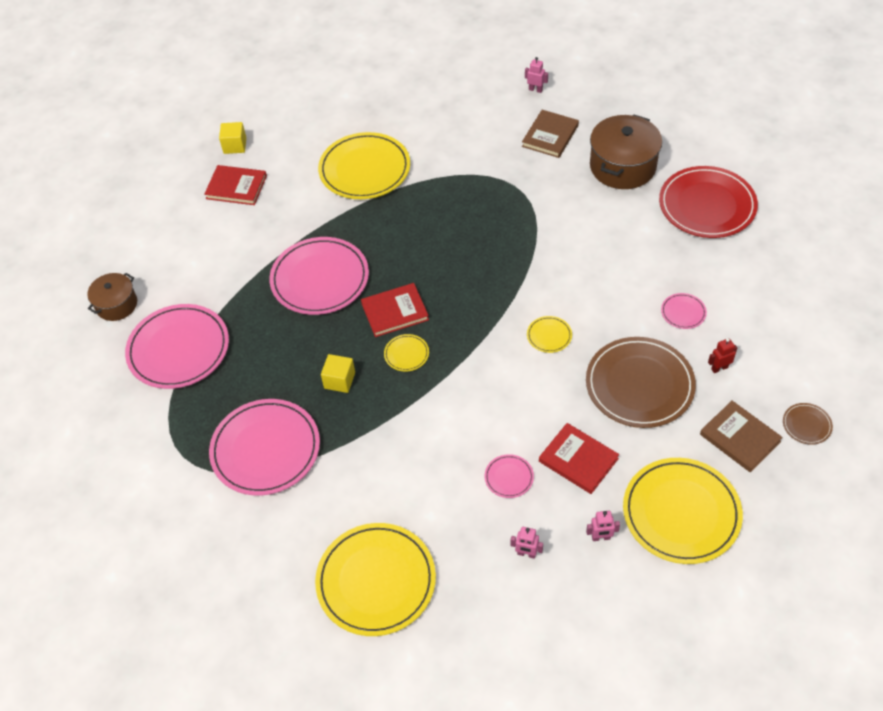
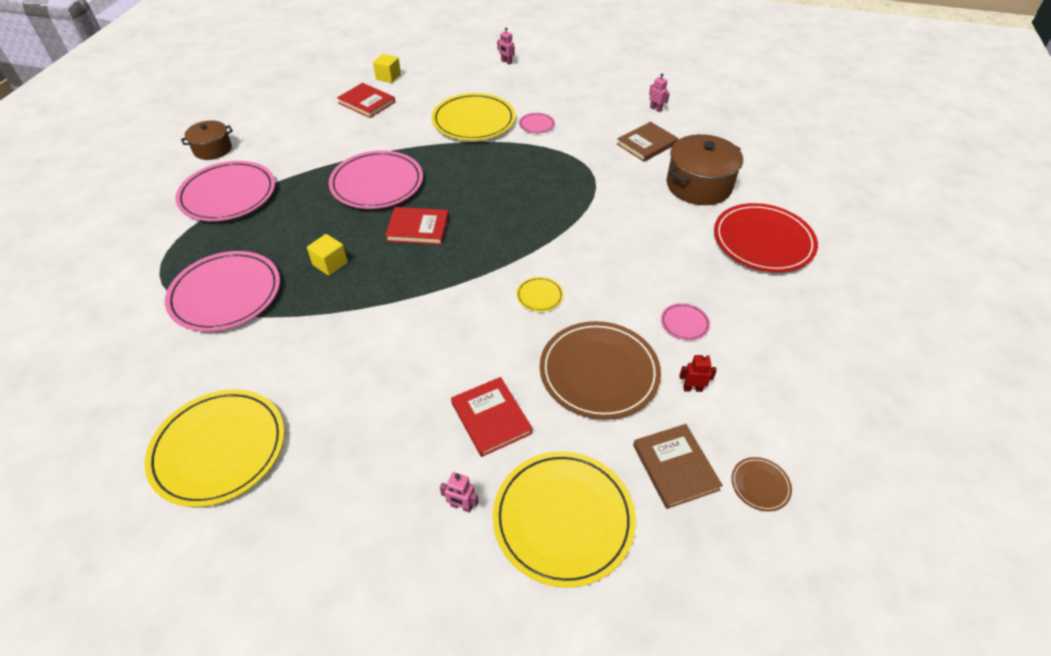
camera: 20 degrees right, 5 degrees down
yellow plate [384,334,429,371] -> none
pink plate [485,454,534,498] -> pink plate moved to [519,113,555,133]
pink robot [511,527,543,559] -> pink robot moved to [497,27,514,65]

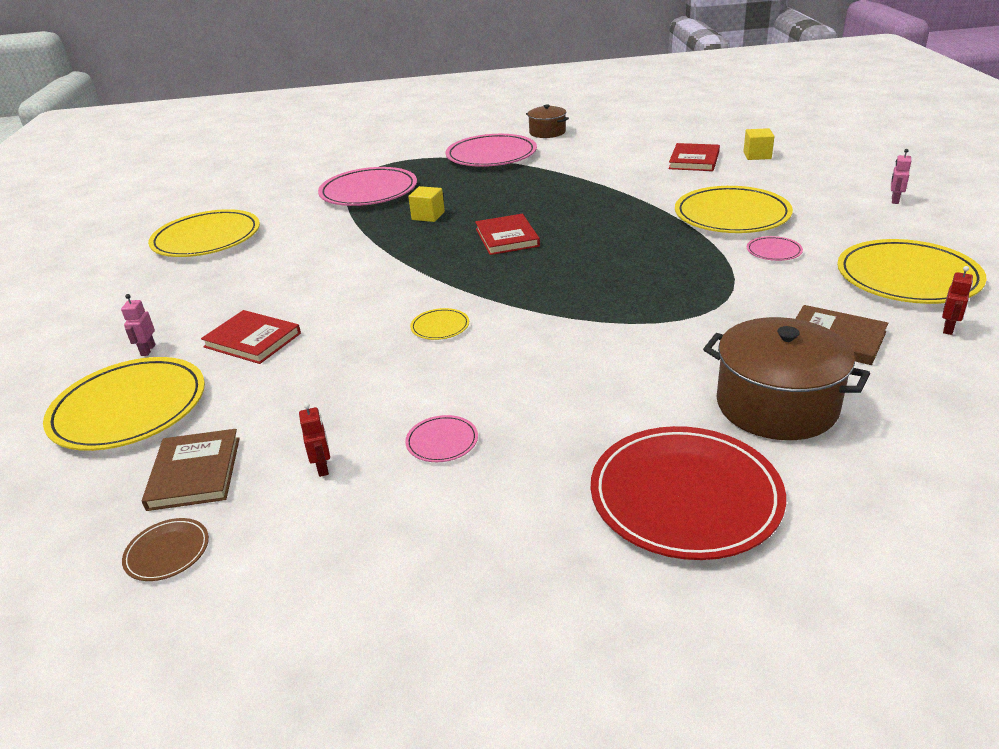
camera: 75 degrees right, 15 degrees down
pink plate [329,151,423,209] -> none
red book [451,377,533,457] -> red book turned 75 degrees clockwise [201,310,301,364]
brown plate [540,321,661,419] -> none
brown book [633,424,723,509] -> brown book turned 60 degrees counterclockwise [142,429,240,511]
pink robot [649,73,670,112] -> red robot [942,266,973,335]
none -> yellow plate [837,239,987,304]

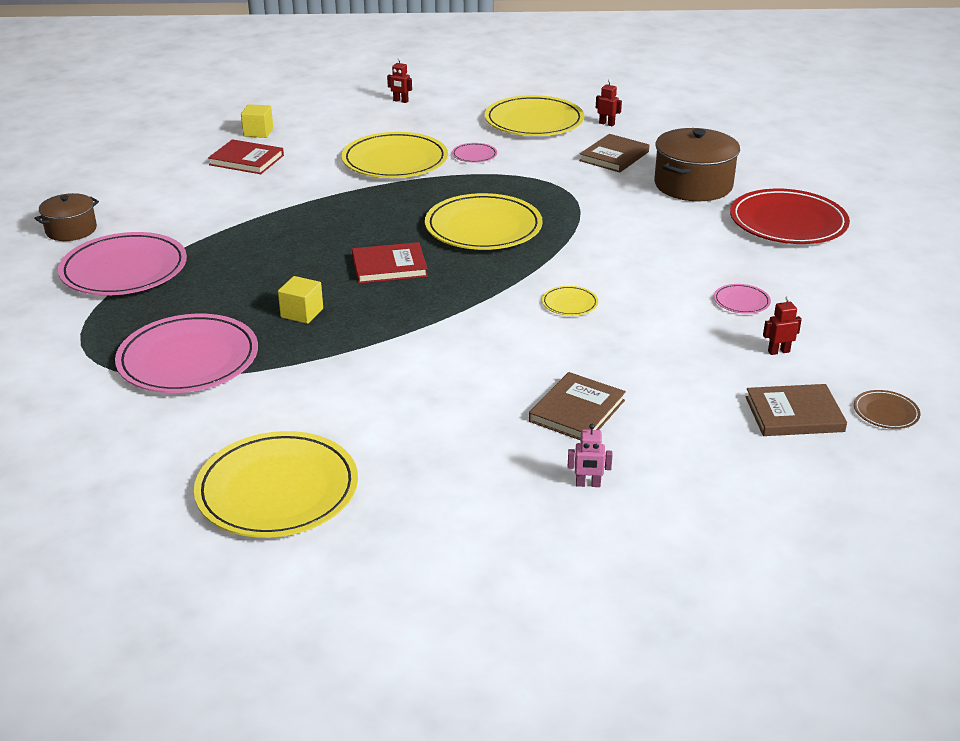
camera: 90 degrees left, 0 degrees up
yellow plate [43,357,205,451] -> yellow plate moved to [425,193,543,250]
red book [201,310,301,364] -> brown book [529,372,626,440]
pink robot [891,149,911,204] -> red robot [387,57,412,103]

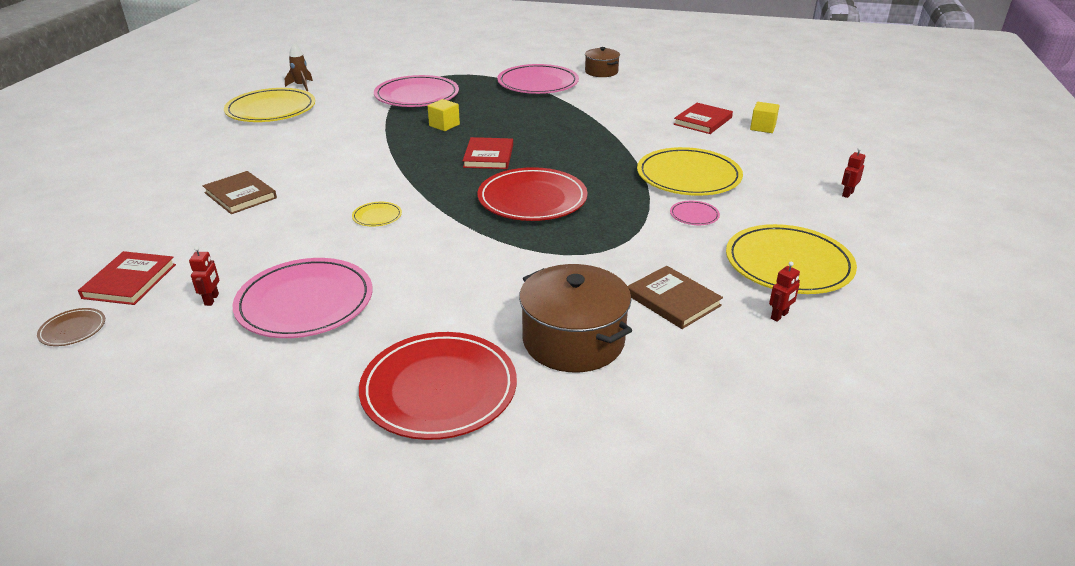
camera: 105 degrees right, 0 degrees up
yellow plate [425,193,543,250] -> red plate [478,167,588,221]
pink robot [568,424,613,487] -> none
pink plate [714,284,771,314] -> pink plate [233,258,372,338], size x2.31
brown book [746,384,847,436] -> red book [78,251,176,305]
none -> brown rocket [285,43,313,91]

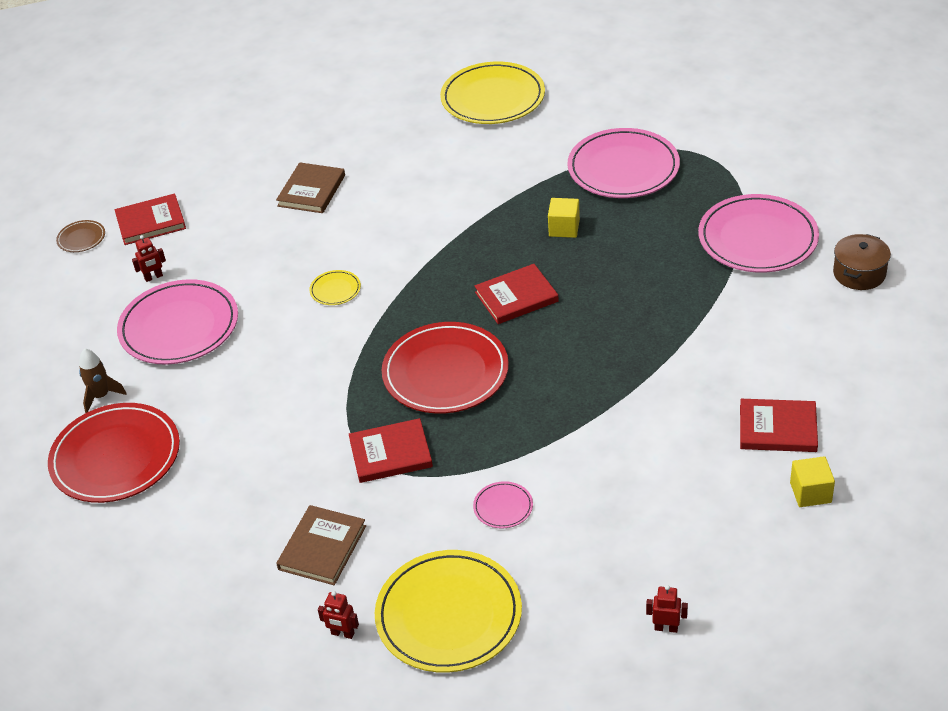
camera: 65 degrees right, 10 degrees up
brown rocket [285,43,313,91] -> brown rocket moved to [79,348,127,413]
brown pot [519,264,632,372] -> none
yellow plate [637,147,743,196] -> none
none -> red book [349,418,433,483]

